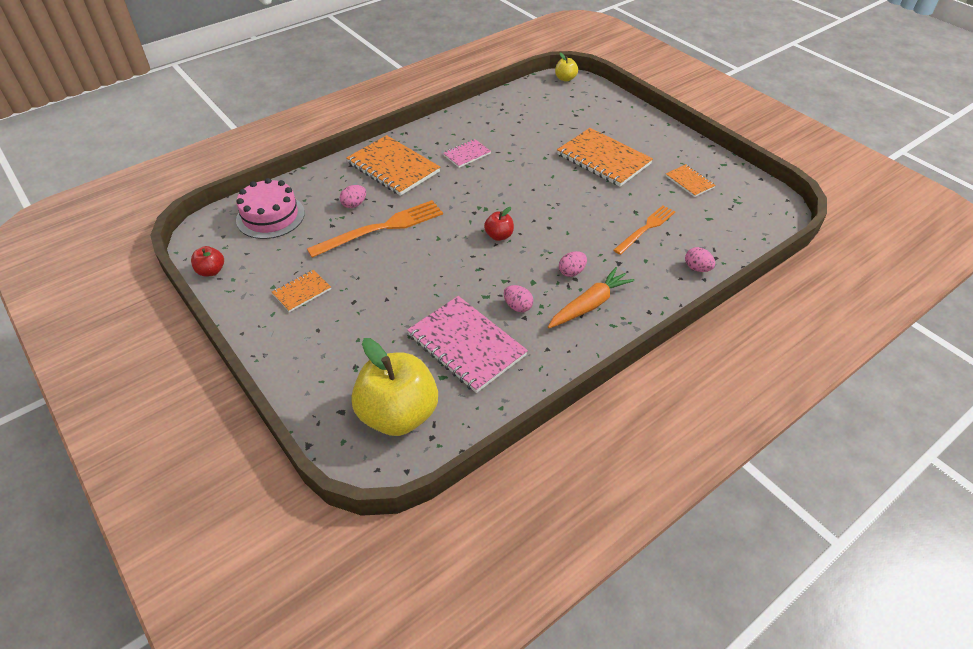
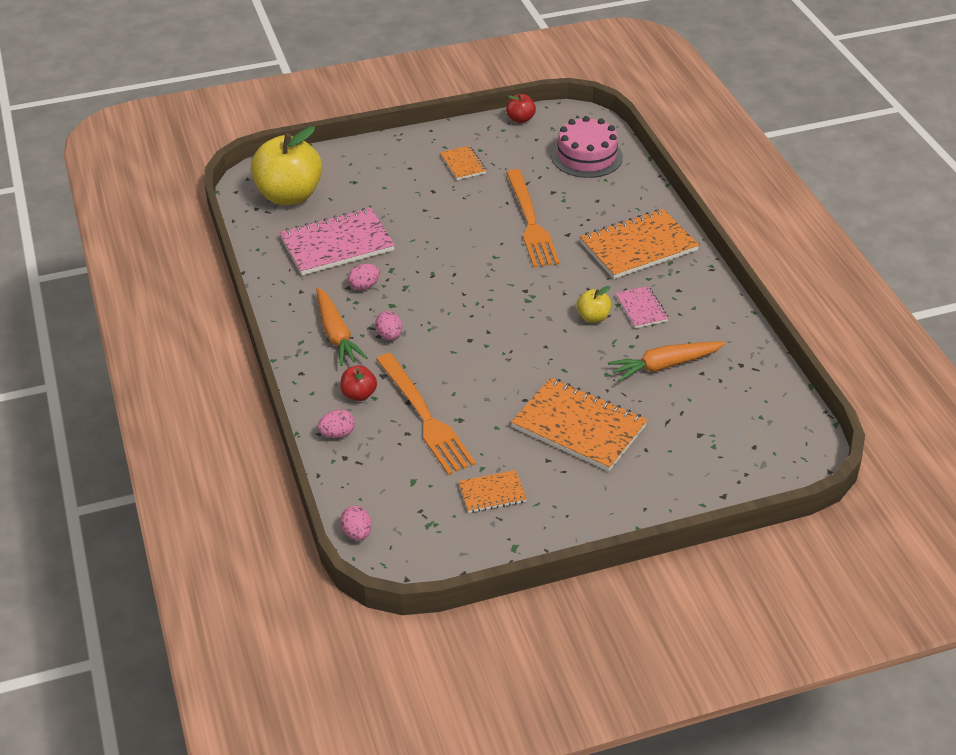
camera: 110 degrees right, 5 degrees down
pink egg [340,185,366,208] -> pink egg moved to [340,506,372,541]
red apple [484,207,514,241] -> red apple moved to [340,365,377,401]
yellow apple [555,53,578,82] -> yellow apple moved to [577,286,611,323]
orange notebook [557,128,653,187] -> orange notebook turned 60 degrees clockwise [511,378,647,471]
orange fork [613,205,675,255] -> orange fork [376,353,476,475], size x1.54
none -> orange carrot [608,341,726,382]

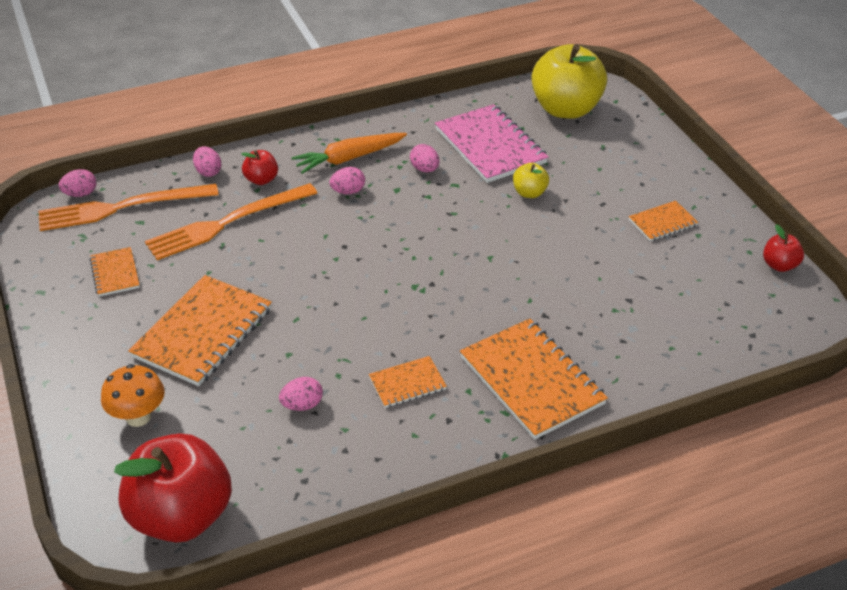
camera: 85 degrees right, 0 degrees up
orange fork [506,169,560,267] -> orange fork moved to [38,184,219,231]
pink cake [551,116,623,178] -> none
yellow apple [577,286,611,323] -> yellow apple moved to [513,163,549,198]
orange carrot [608,341,726,382] -> pink egg [279,377,323,411]
pink notebook [615,286,669,328] -> orange notebook [369,356,447,408]
none -> orange mushroom [101,364,165,427]
none -> red apple [114,433,232,543]

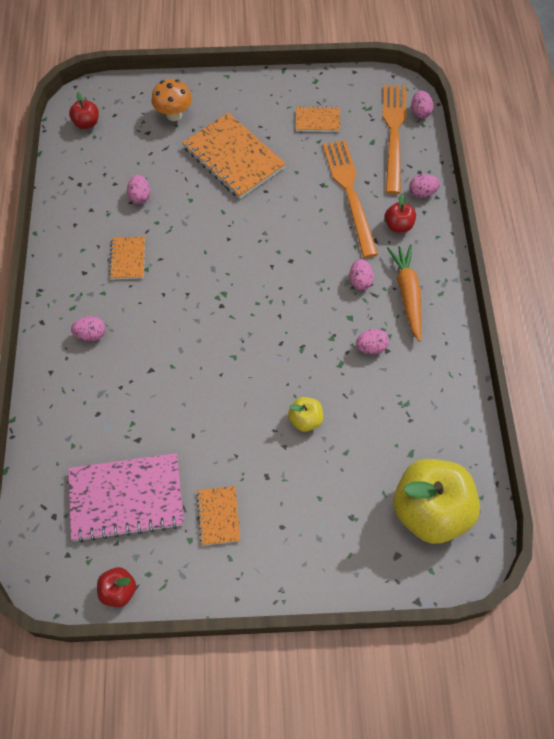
camera: 110 degrees right, 20 degrees up
red apple [114,433,232,543] -> red apple [69,92,99,129], size x0.45
pink notebook [435,104,548,183] -> pink notebook moved to [68,453,184,543]
orange notebook [460,318,608,440] -> pink egg [71,316,105,341]

